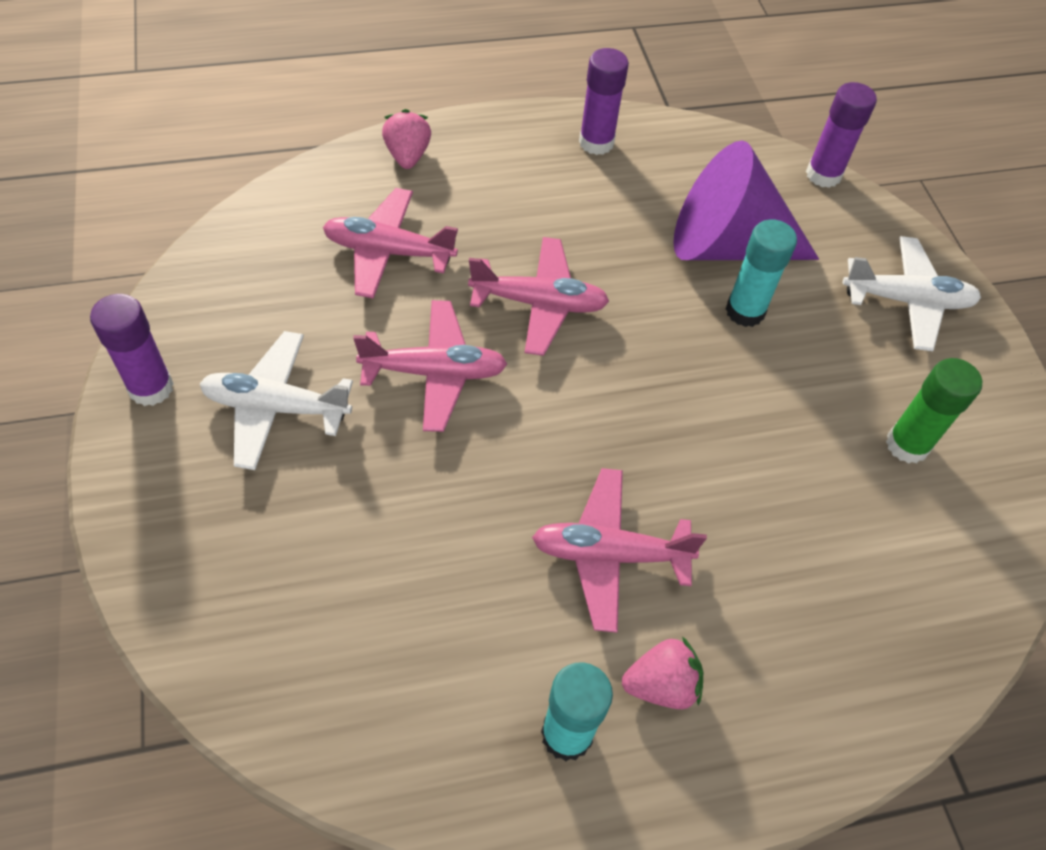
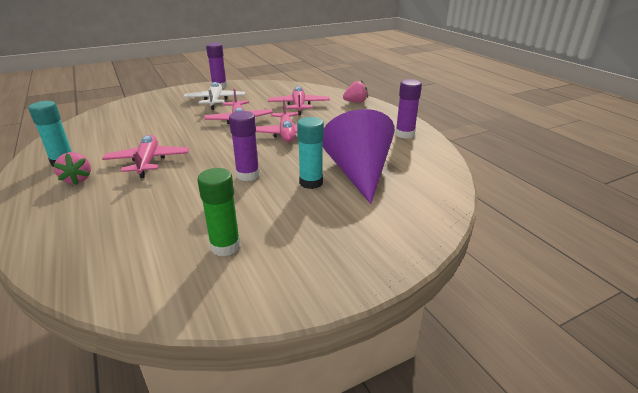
camera: 80 degrees right, 25 degrees down
purple glue stick [806,82,877,188] -> purple glue stick moved to [229,111,260,181]
white plane [842,236,981,351] -> none

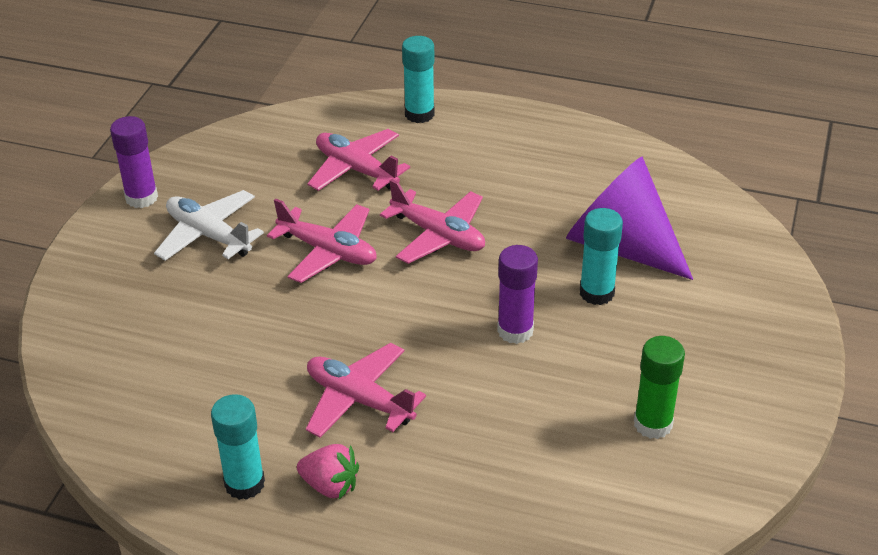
camera: 45 degrees left, 10 degrees up
pink strawberry [343,80,368,103] -> turquoise glue stick [402,36,435,123]
purple glue stick [395,79,422,139] -> none

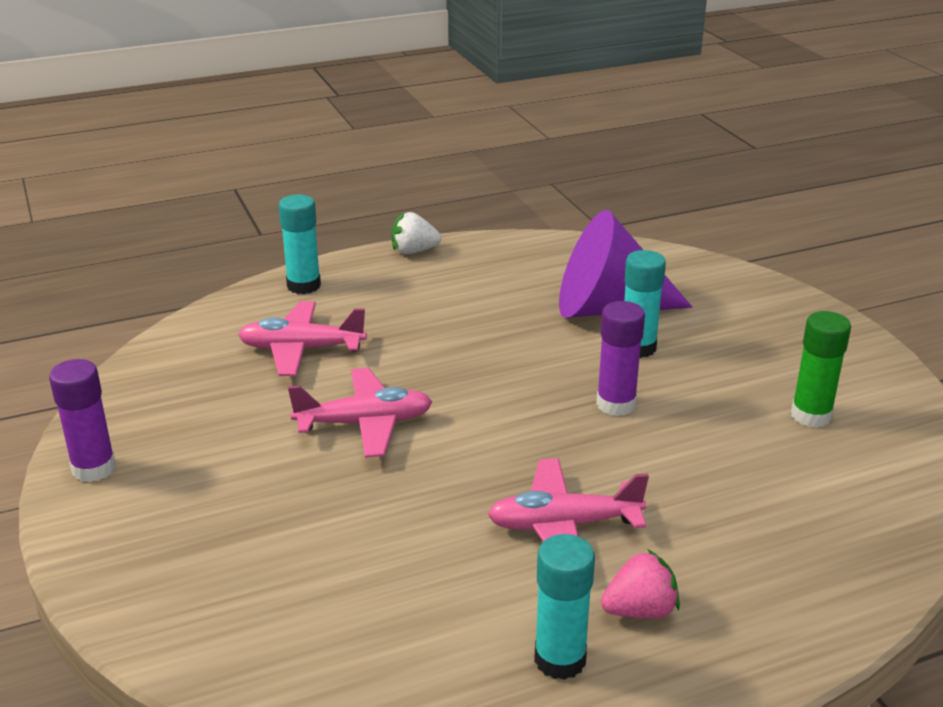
camera: 40 degrees left, 10 degrees down
white plane [154,190,264,261] -> none
pink plane [380,179,485,264] -> none
none -> white strawberry [391,212,441,254]

